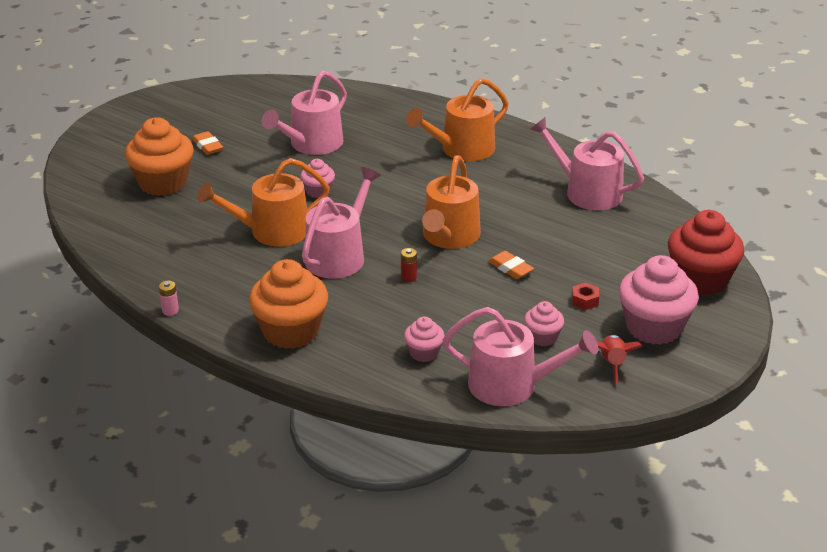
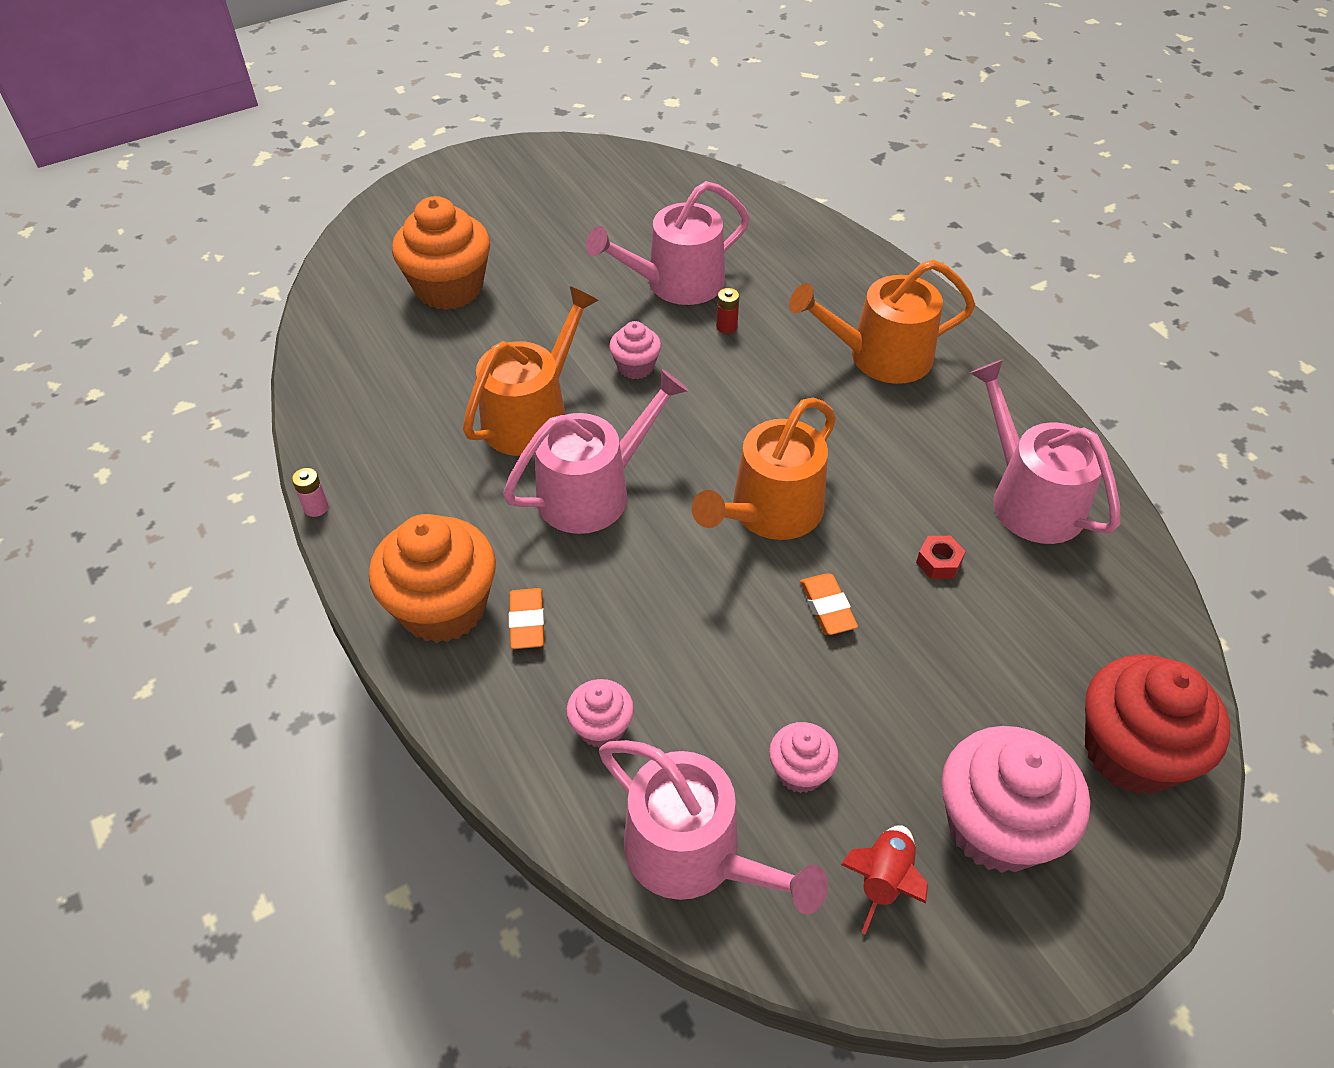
camera: 25 degrees right, 15 degrees up
orange eraser [192,131,223,155] -> orange eraser moved to [509,588,544,649]
orange watering can [197,158,330,247] -> orange watering can turned 120 degrees clockwise [463,286,599,456]
red battery [401,248,417,282] -> red battery moved to [716,288,739,334]
red nut [572,283,599,310] -> red nut moved to [916,536,966,579]

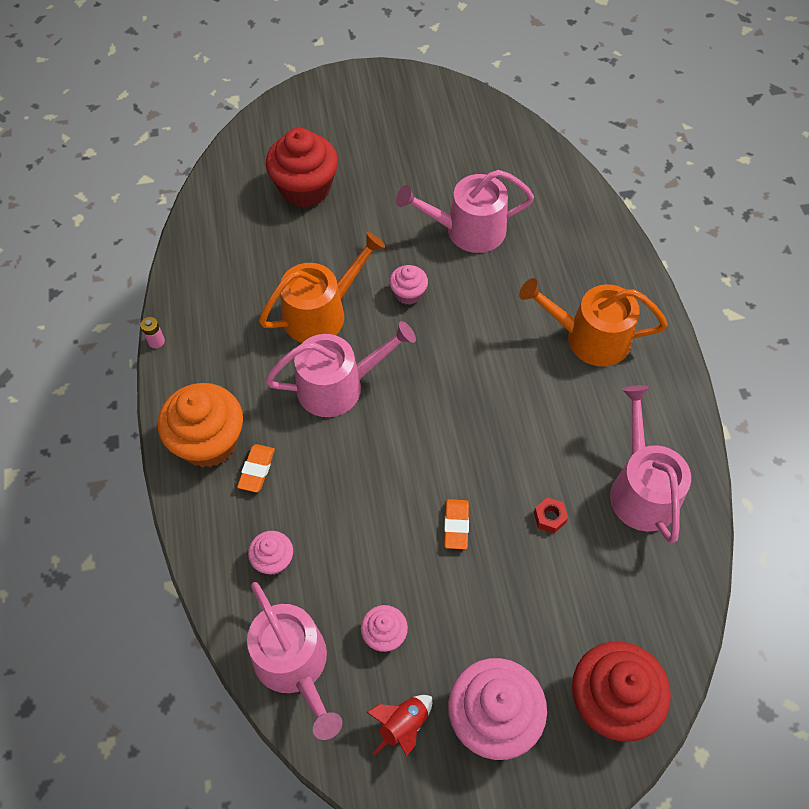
camera: 20 degrees right, 10 degrees up
orange cupcake [392,196,490,310] -> red cupcake [266,128,338,208]
orange watering can [692,397,836,540] -> none
red battery [716,288,739,334] -> none

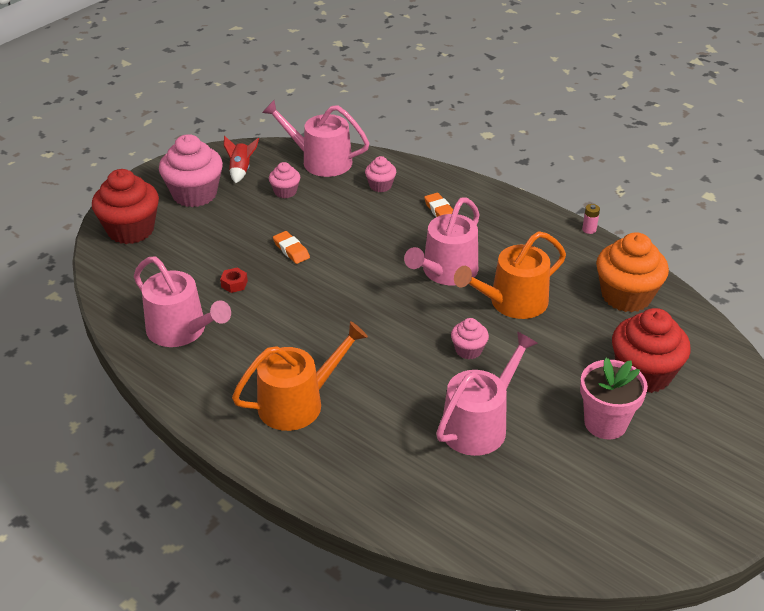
camera: 140 degrees right, 20 degrees down
orange cupcake [158,383,243,468] -> orange cupcake moved to [596,232,669,312]
orange watering can [259,232,385,343] -> orange watering can turned 45 degrees clockwise [454,231,566,319]
none -> pink flower pot [580,358,648,439]

